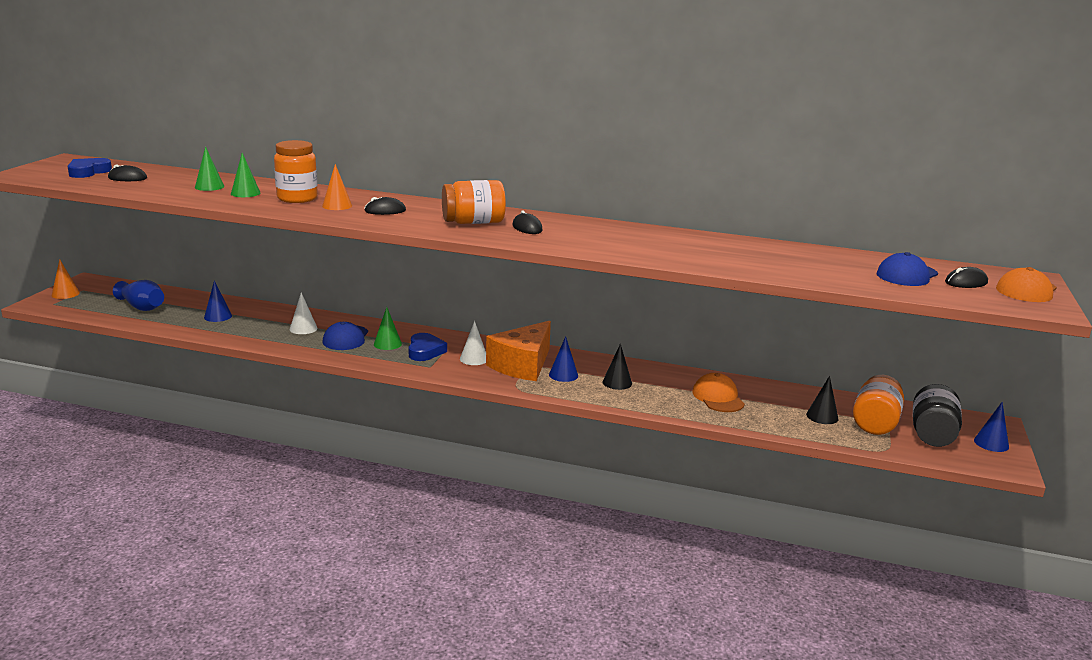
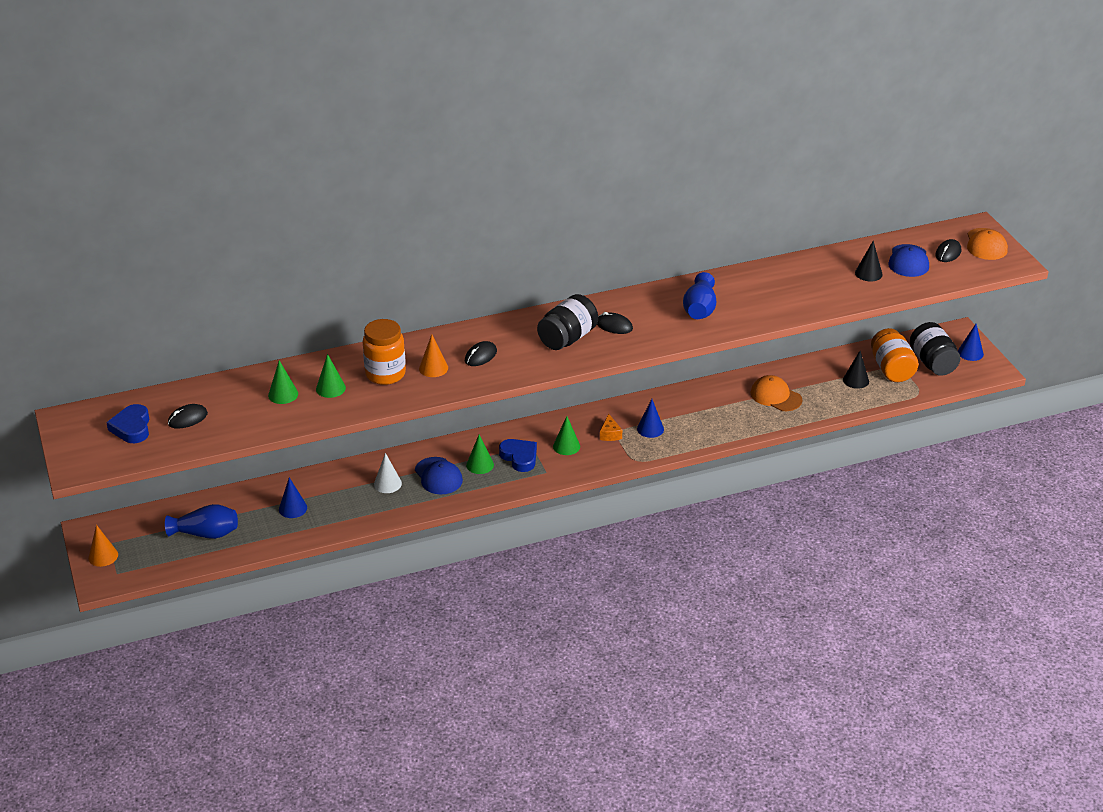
camera: 35 degrees left, 15 degrees up
orange jar [442,180,506,224] -> black jar [537,294,598,350]
white cone [460,321,486,365] -> green cone [553,416,580,455]
orange cheese [486,321,551,381] -> orange cheese [600,414,622,441], size x0.40
black cone [602,344,632,390] -> black cone moved to [855,241,883,282]
none -> blue vase [683,272,716,319]

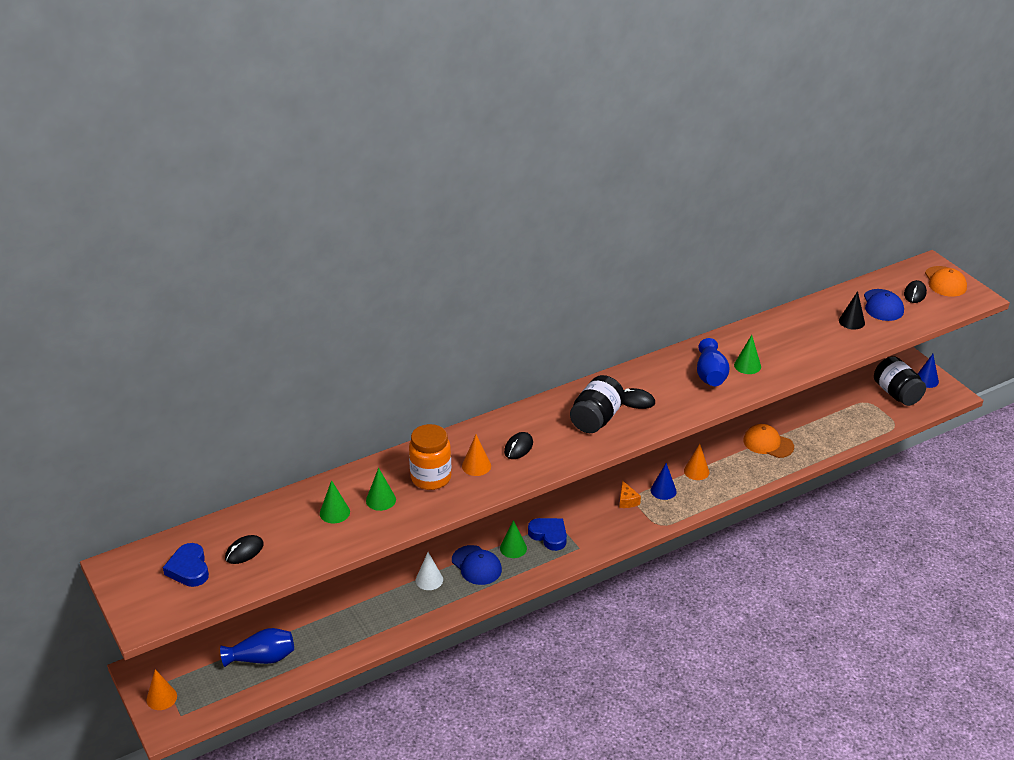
camera: 10 degrees left, 0 degrees up
blue cone [279,477,307,518] -> none
green cone [553,416,580,455] -> green cone moved to [734,335,761,374]
black cone [843,351,869,389] -> none
orange jar [871,328,918,382] -> none
none -> orange cone [684,444,709,480]

